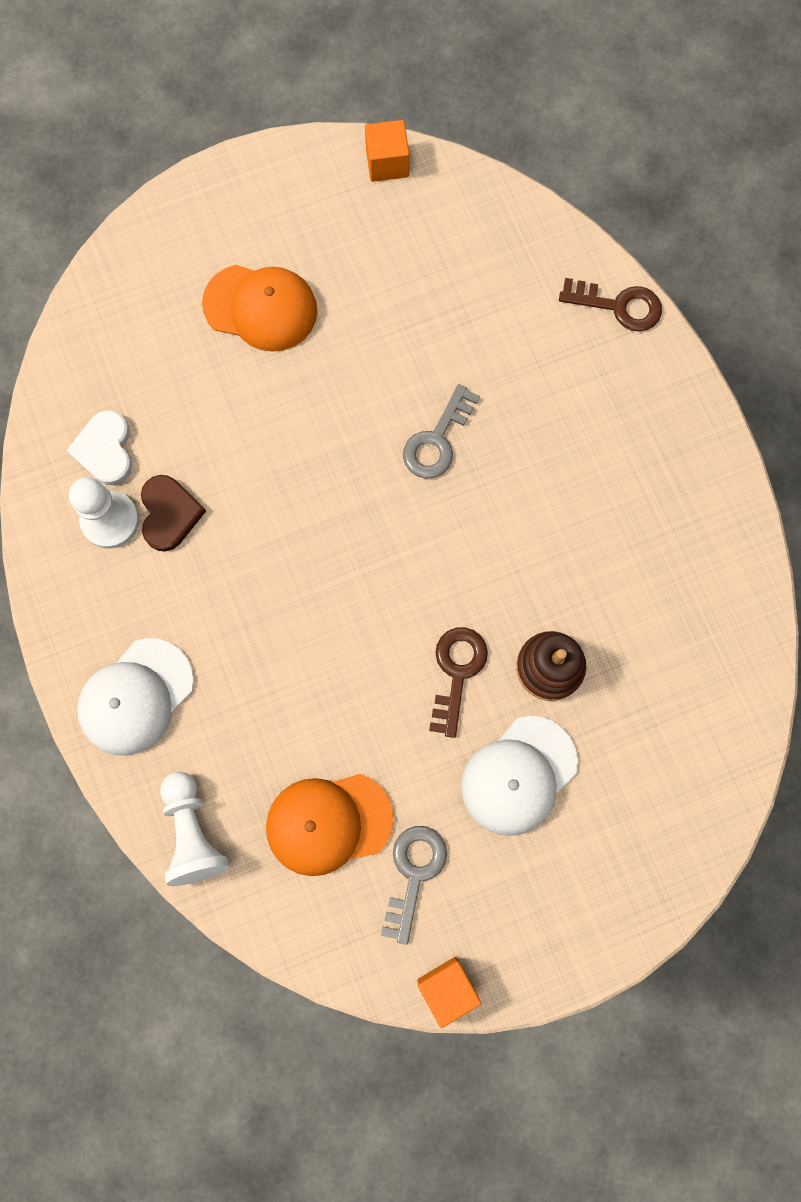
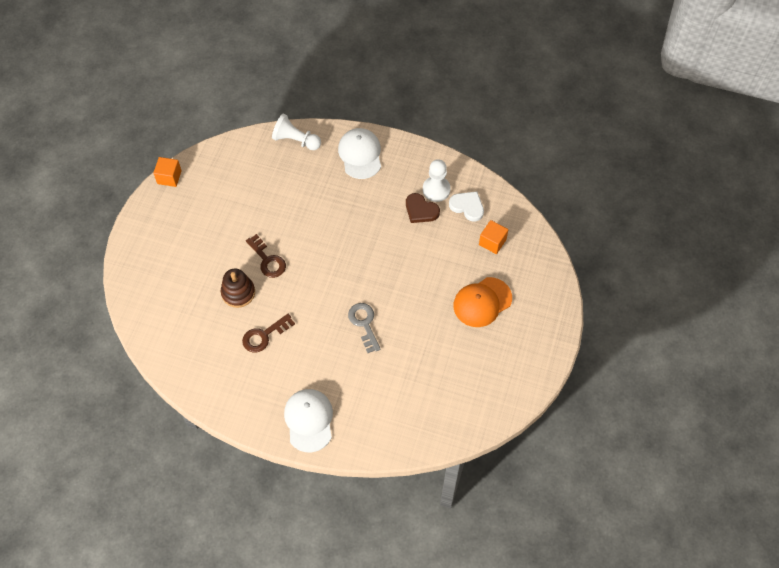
camera: 130 degrees right, 15 degrees down
orange cap [266,774,394,876] -> none
orange cube [365,120,409,182] -> orange cube moved to [479,220,508,254]
grey key [381,826,447,945] -> none
white cap [461,716,578,836] -> white cap moved to [284,389,333,452]
brown key [559,278,662,331] -> brown key moved to [242,314,295,352]

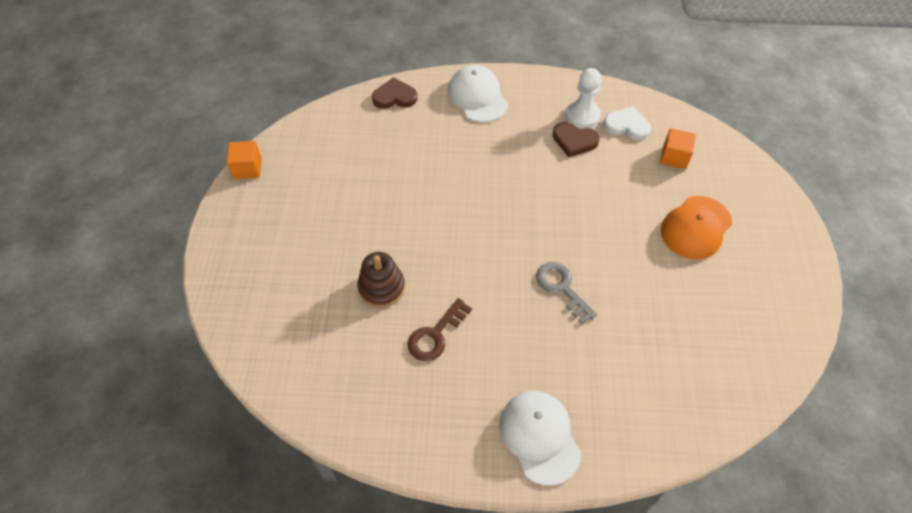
camera: 15 degrees left, 5 degrees down
brown key [246,234,286,278] -> none
white pawn [272,114,321,150] -> brown heart [372,77,417,109]

